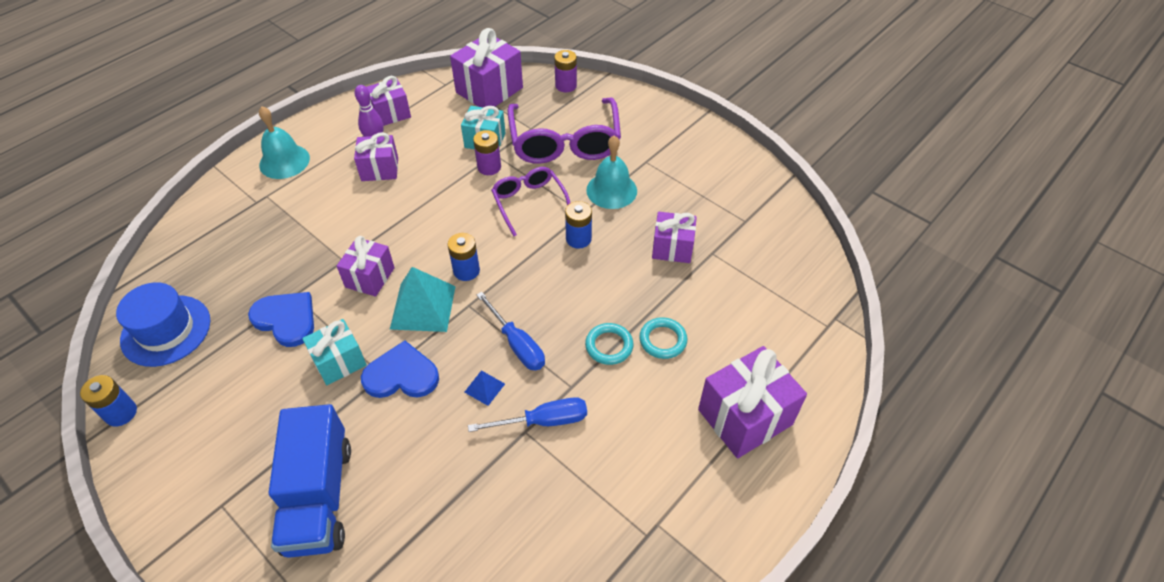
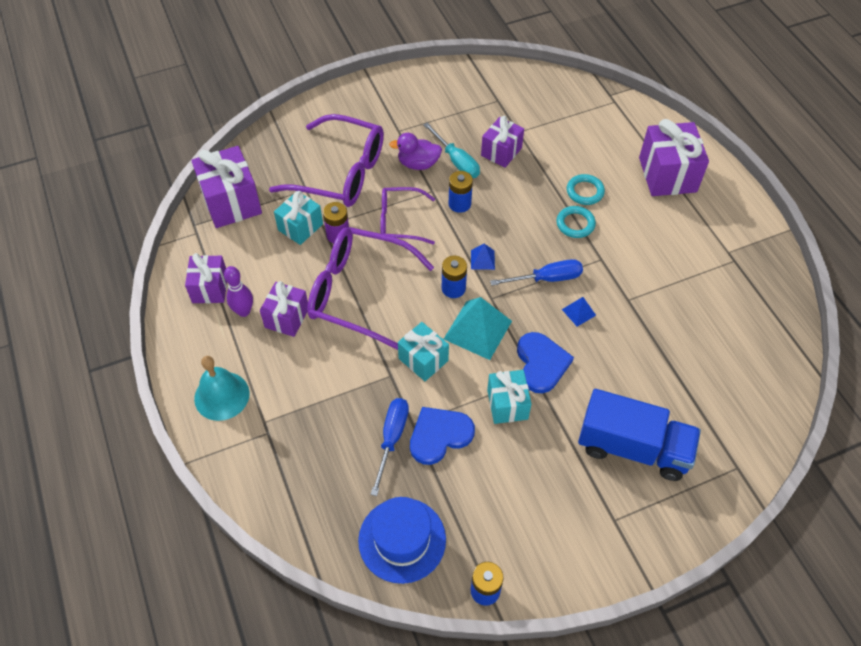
camera: 65 degrees left, 5 degrees up
purple gift [337,236,395,297] -> turquoise gift [398,322,449,381]
blue heart [361,340,439,398] -> blue heart turned 150 degrees clockwise [517,332,574,393]
blue screwdriver [468,397,587,432] -> blue screwdriver moved to [371,398,409,496]
purple battery [554,50,577,92] -> none
turquoise bell [586,136,637,209] -> purple duck [389,133,442,170]
none -> purple glasses [307,227,434,350]
none -> turquoise screwdriver [423,122,480,178]
none -> blue pyramid [471,244,495,270]

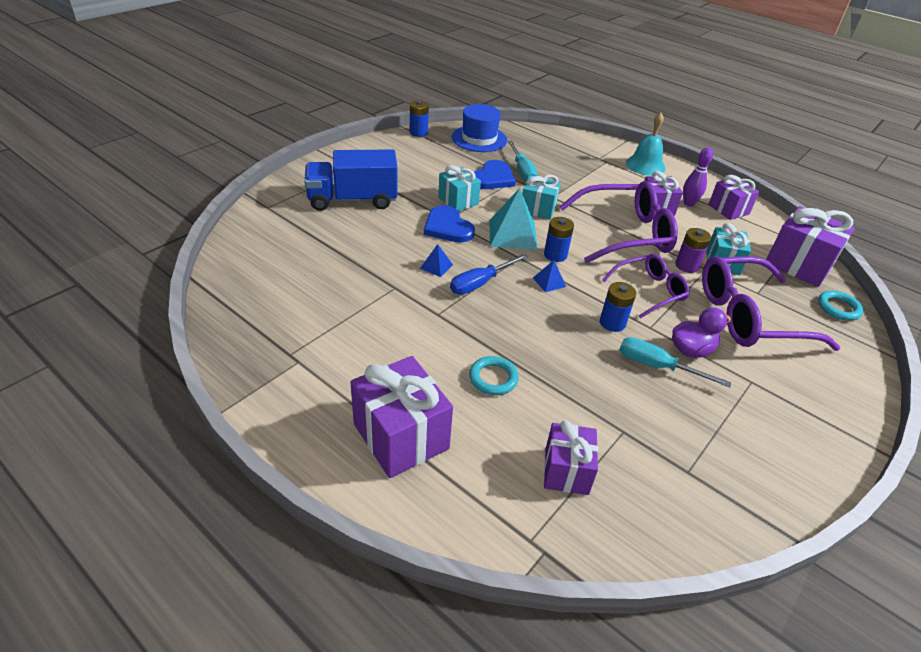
camera: 150 degrees right, 15 degrees down
blue screwdriver [371,398,409,496] -> turquoise screwdriver [508,141,537,181]
purple gift [481,116,524,168] -> purple gift moved to [544,420,598,495]
turquoise ring [556,206,596,238] -> turquoise ring moved to [818,291,863,321]

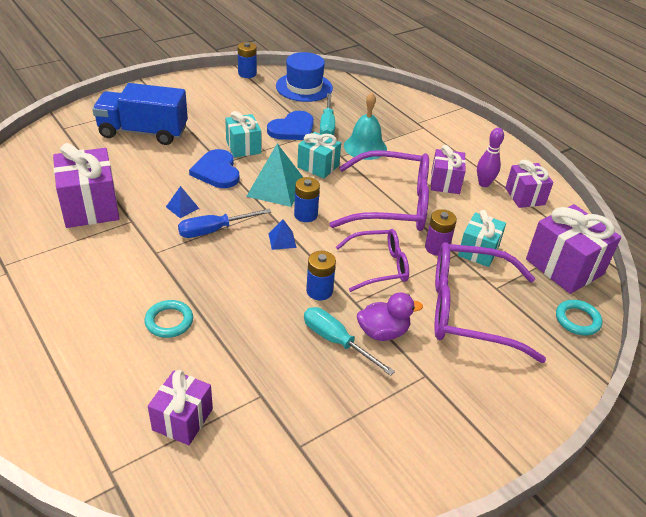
camera: 15 degrees right, 0 degrees up
purple gift [350,356,453,478] -> purple gift moved to [53,143,119,228]
turquoise bell [626,112,666,176] -> turquoise bell moved to [344,93,387,160]

